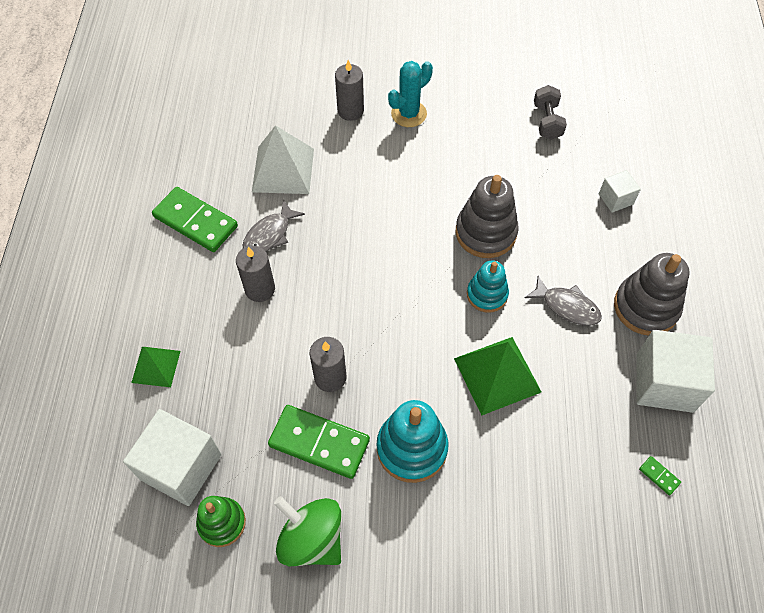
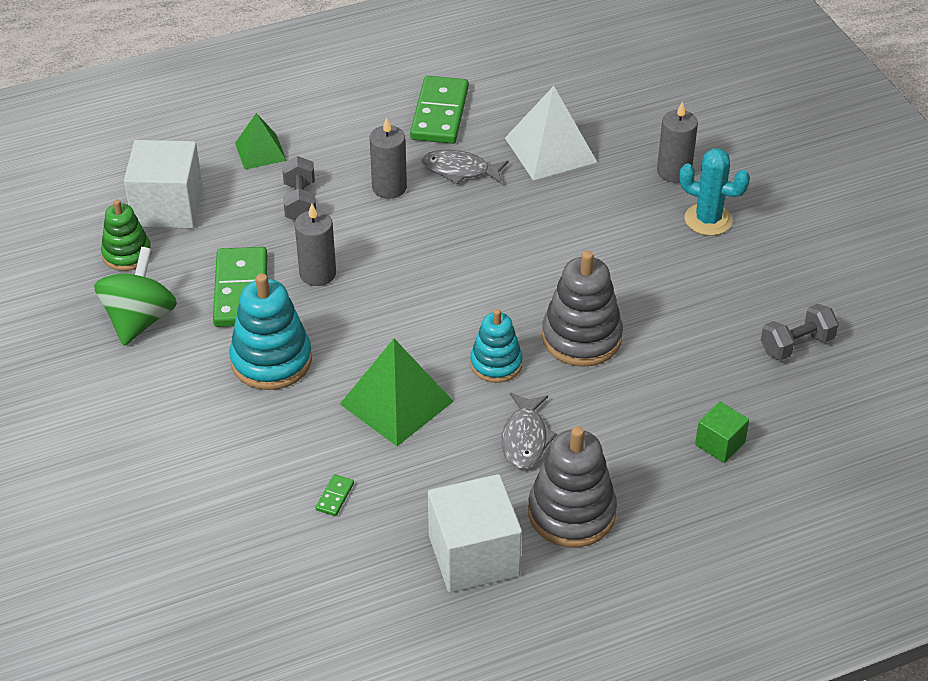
camera: 65 degrees right, 15 degrees down
white cube [599,170,641,213] -> green cube [695,401,749,463]
green domino [639,456,681,495] -> green domino moved to [316,474,354,516]
none -> grey dumbbell [282,156,316,221]

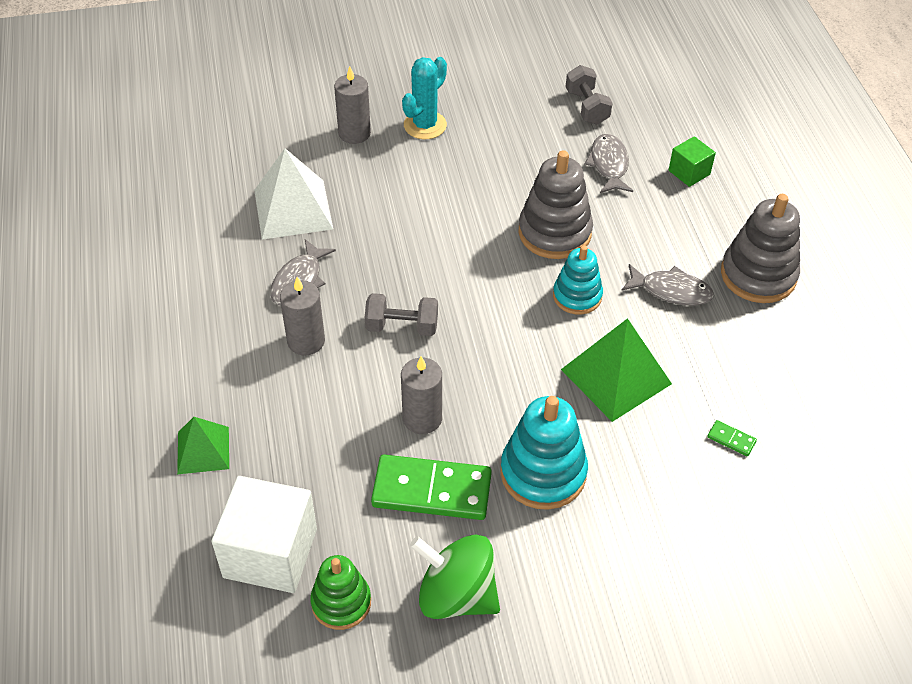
camera: 80 degrees left, 5 degrees up
grey dumbbell [282,156,316,221] -> grey dumbbell moved to [365,293,438,336]
green domino [410,76,469,144] -> none
white cube [428,474,522,592] -> none
none -> grey fish [584,134,633,193]

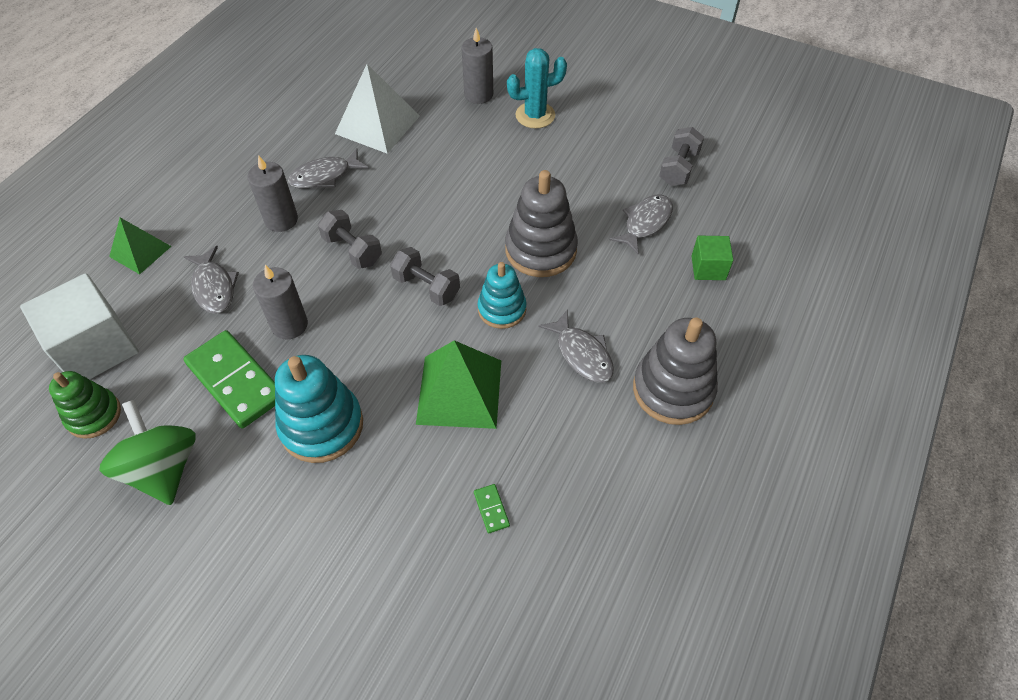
camera: 40 degrees right, 5 degrees up
none -> grey fish [184,246,239,314]
none -> grey dumbbell [390,247,460,306]

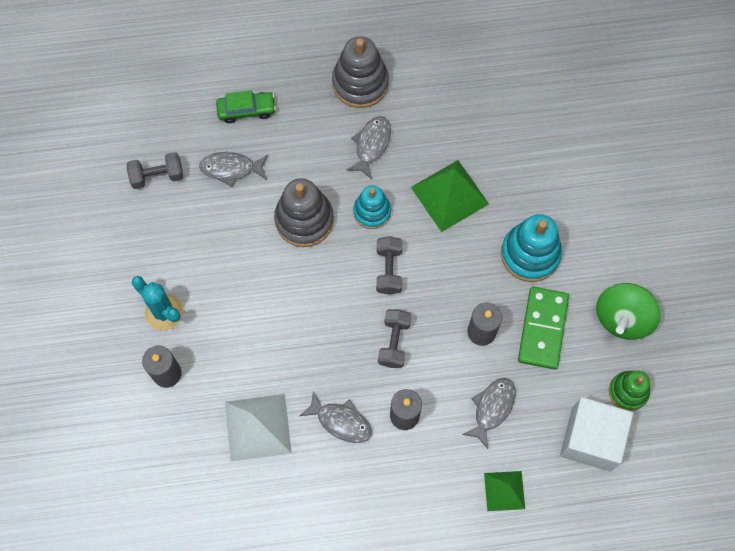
camera: 125 degrees left, 15 degrees up
green domino [474,484,510,533] -> none
green cube [691,236,733,280] -> green car [216,91,276,123]

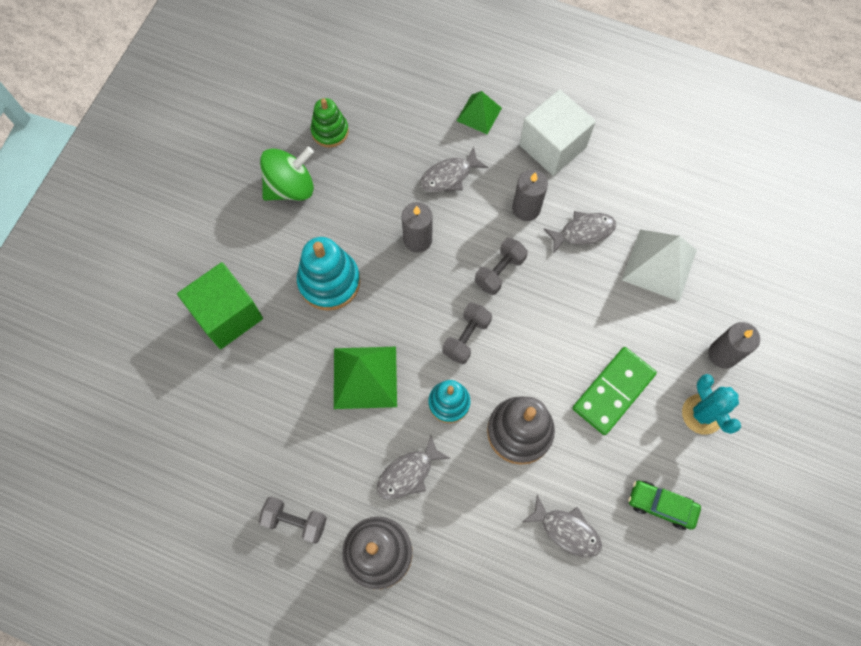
camera: 150 degrees left, 0 degrees up
grey dumbbell [127,152,183,189] -> grey dumbbell moved to [258,497,327,544]
green car [216,91,276,123] -> green car moved to [628,481,701,530]
grey fish [300,391,372,443] -> grey fish turned 105 degrees clockwise [544,211,616,254]
green domino [518,287,569,370] -> green domino moved to [572,347,657,435]
white cube [560,397,633,471] -> white cube moved to [519,90,596,176]
none -> green cube [177,262,263,349]

